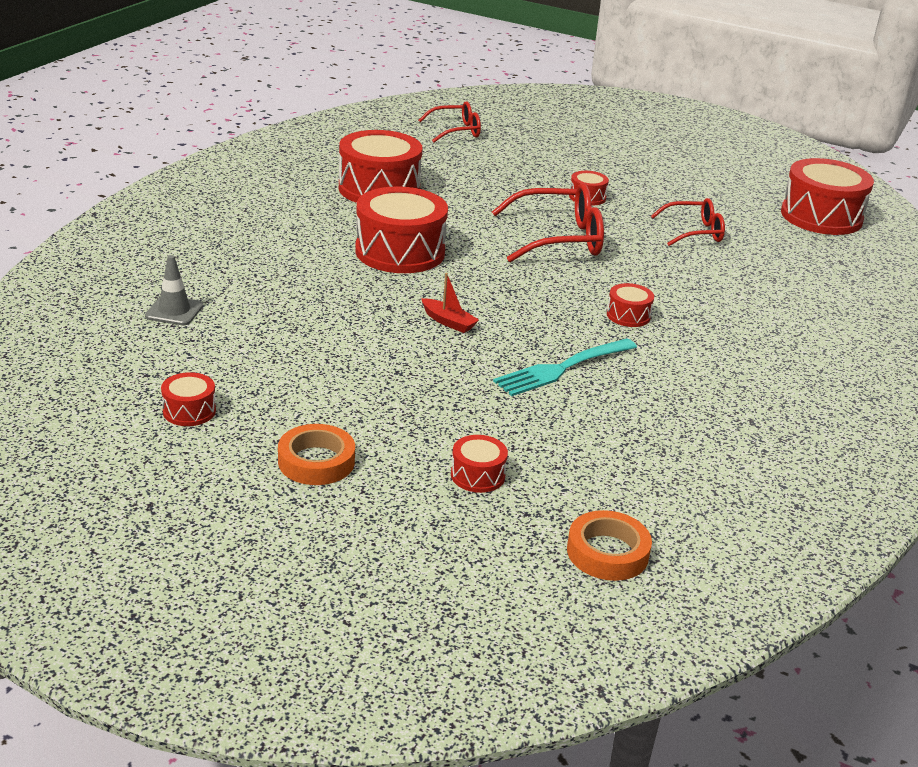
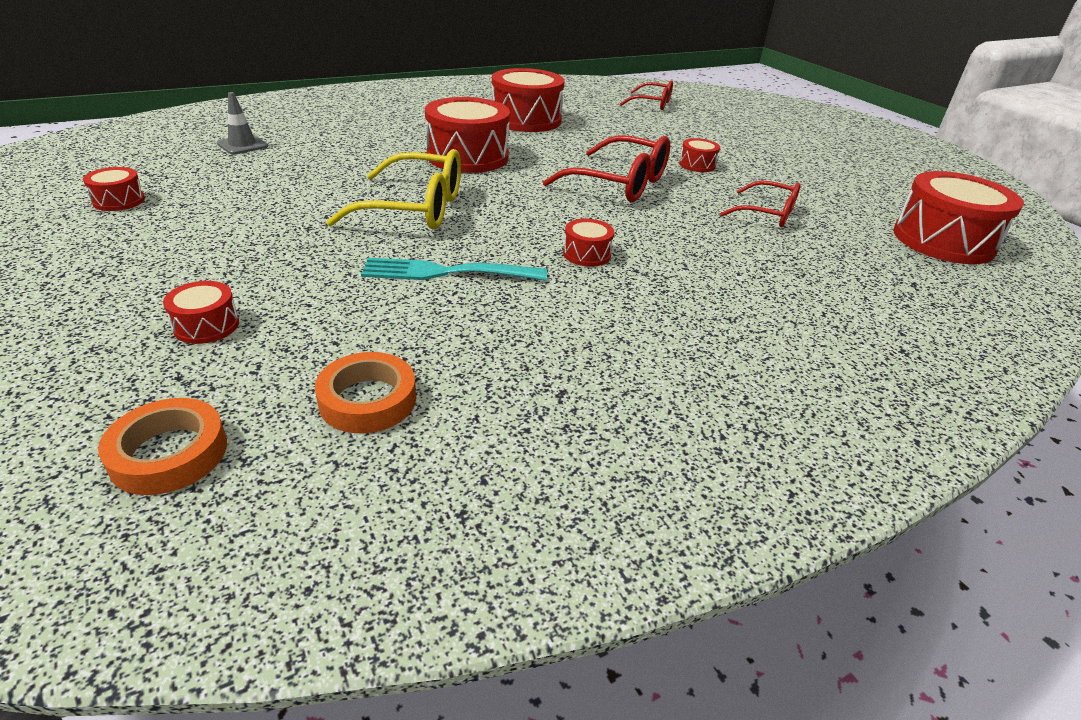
camera: 35 degrees right, 5 degrees up
orange tape [278,424,355,485] -> orange tape moved to [315,352,416,433]
red boat [421,273,479,333] -> yellow glasses [326,149,461,230]

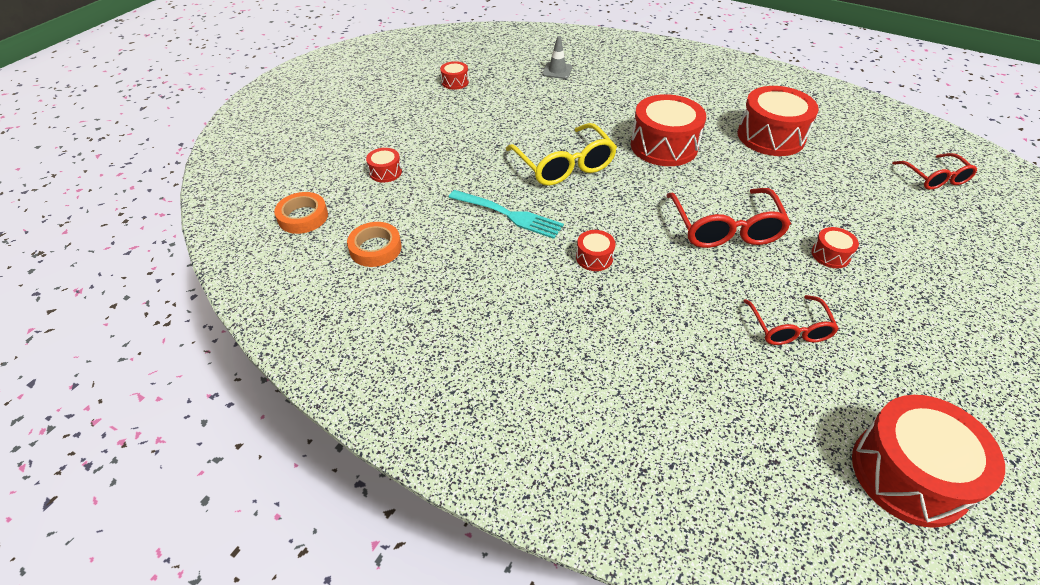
camera: 60 degrees right, 10 degrees up
turquoise fork [361,258,547,281] -> turquoise fork turned 150 degrees clockwise [448,190,564,239]

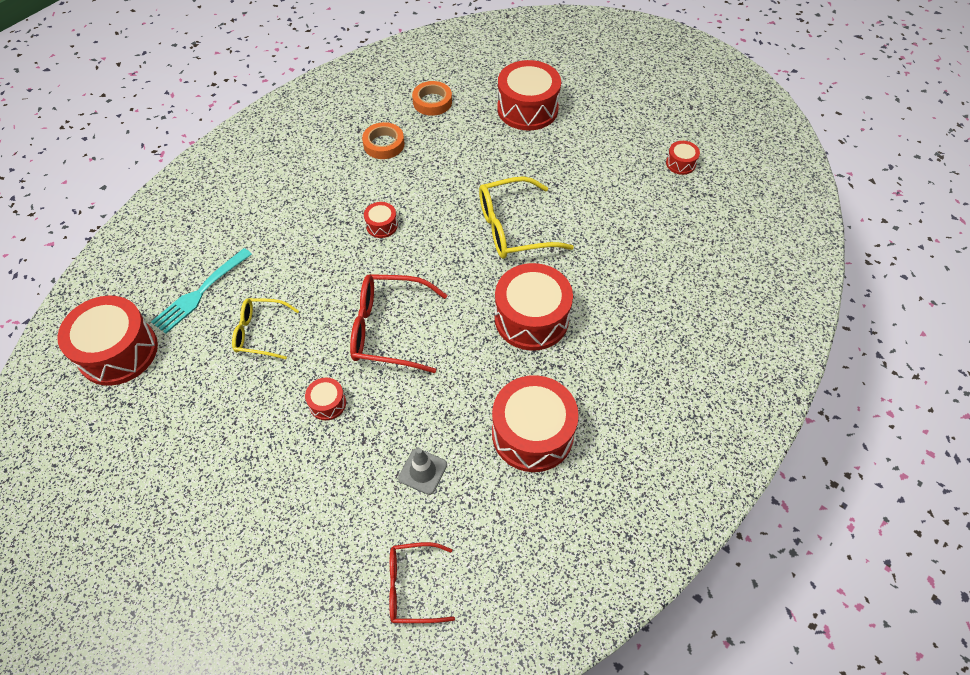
camera: 100 degrees right, 10 degrees up
orange tape [274,192,328,234] -> orange tape moved to [362,122,404,159]
red drum [366,148,402,183] -> red drum [497,60,561,130], size x2.17
turquoise fork [448,190,564,239] -> turquoise fork moved to [151,248,252,334]
grey traffic cone [542,36,572,79] -> grey traffic cone moved to [398,448,447,495]
red glasses [744,295,839,345] -> yellow glasses [232,298,299,360]

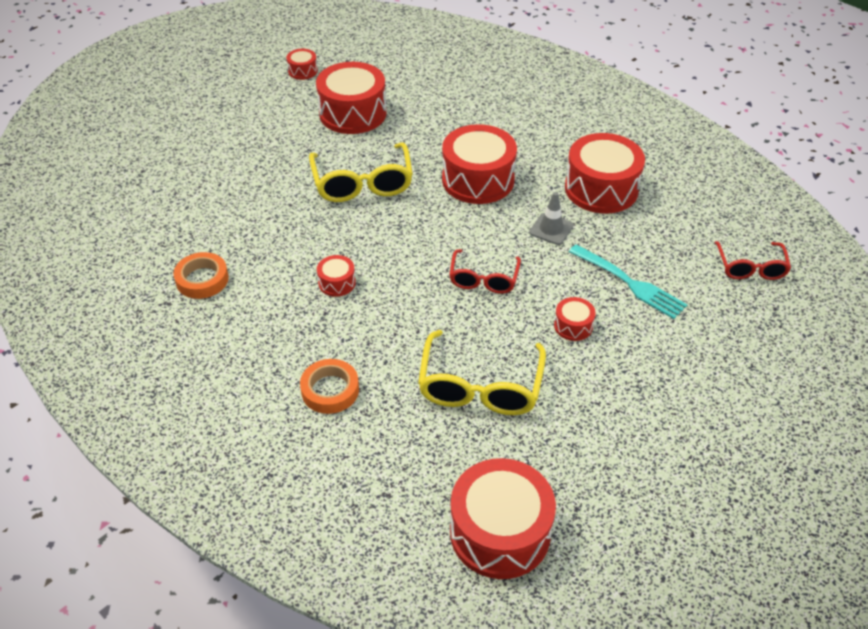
camera: 85 degrees left, 10 degrees down
turquoise fork [151,248,252,334] -> turquoise fork moved to [569,244,687,319]
yellow glasses [232,298,299,360] -> yellow glasses [418,330,546,415], size x1.60
red glasses [350,274,447,373] -> red glasses [449,249,521,294], size x0.62
grey traffic cone [398,448,447,495] -> grey traffic cone moved to [529,192,573,245]
orange tape [412,81,452,116] -> orange tape moved to [300,359,359,414]
red drum [497,60,561,130] -> red drum moved to [316,62,386,134]

